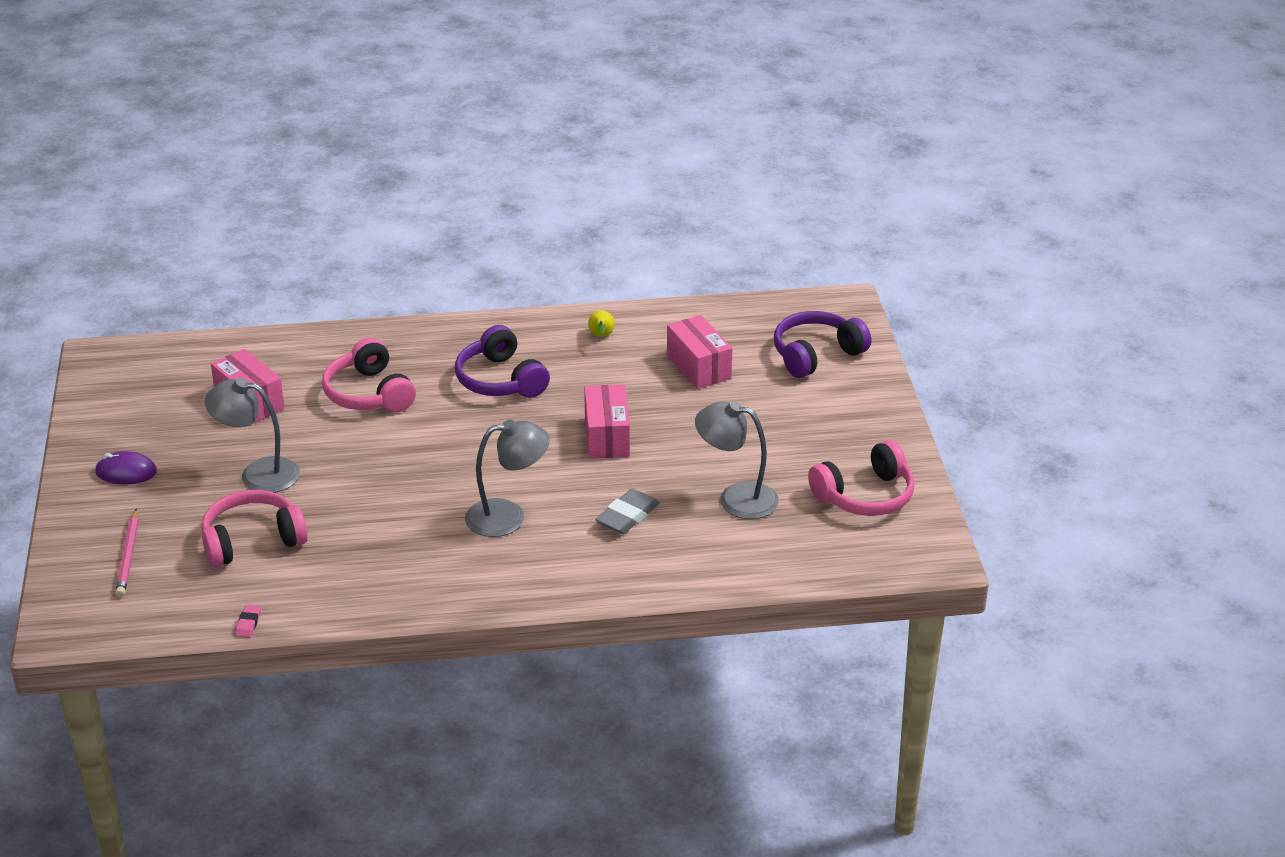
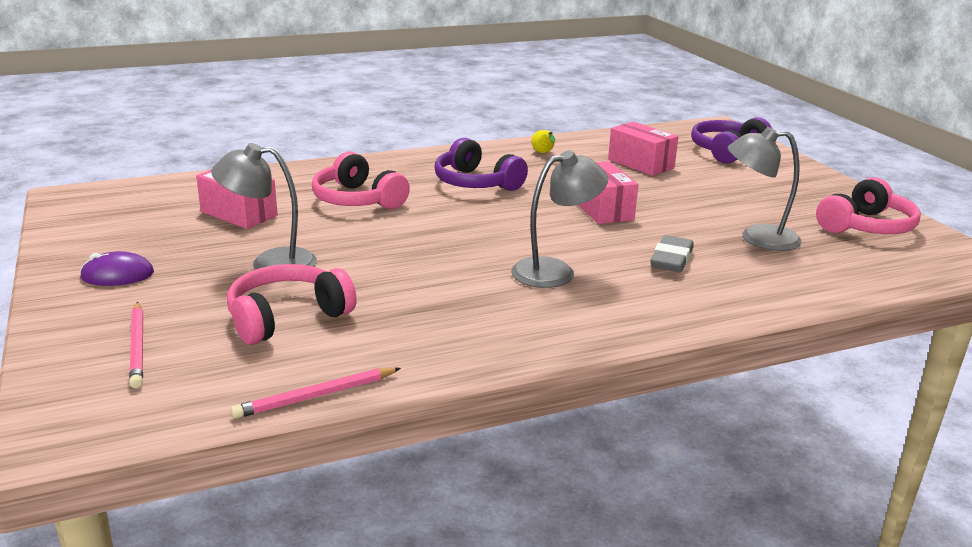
camera: 15 degrees left, 10 degrees down
pink eraser [235,605,261,638] -> pink pencil [231,367,401,419]

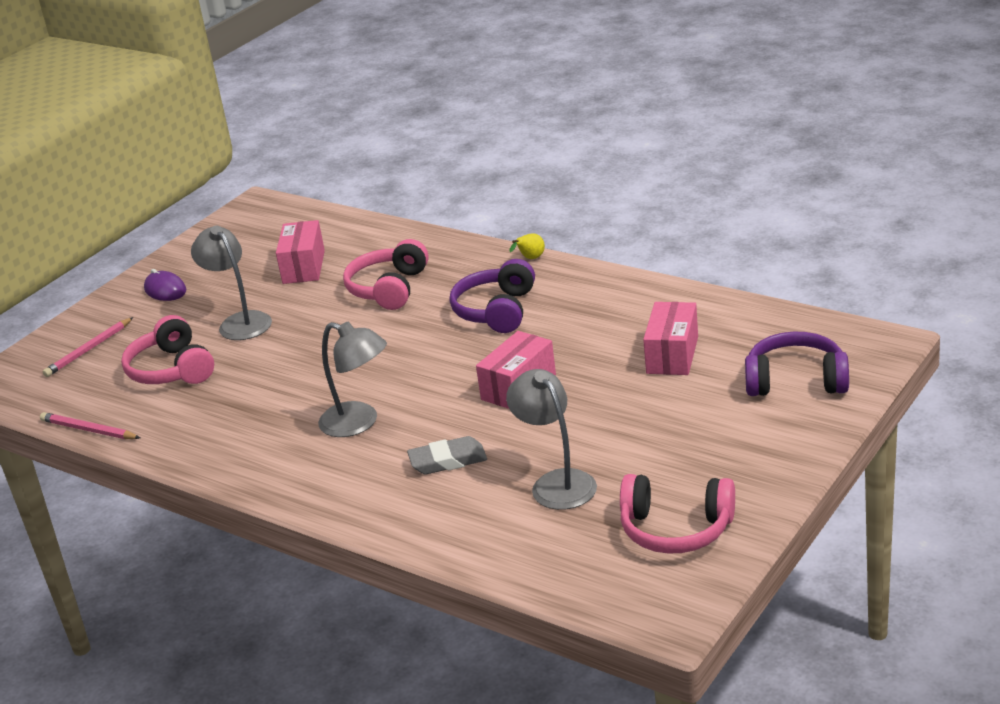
camera: 60 degrees right, 5 degrees up
pink headphones [227,264,357,345] -> pink headphones turned 135 degrees counterclockwise [121,315,214,384]
yellow pear [531,130,555,153] -> yellow pear moved to [509,233,545,259]

